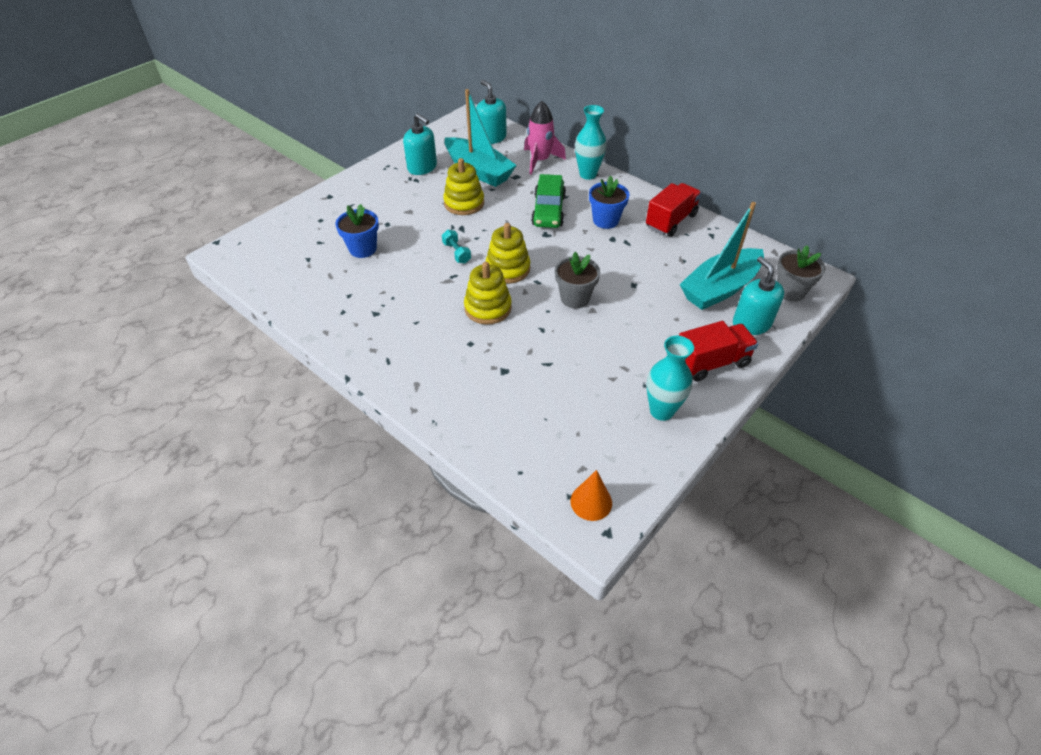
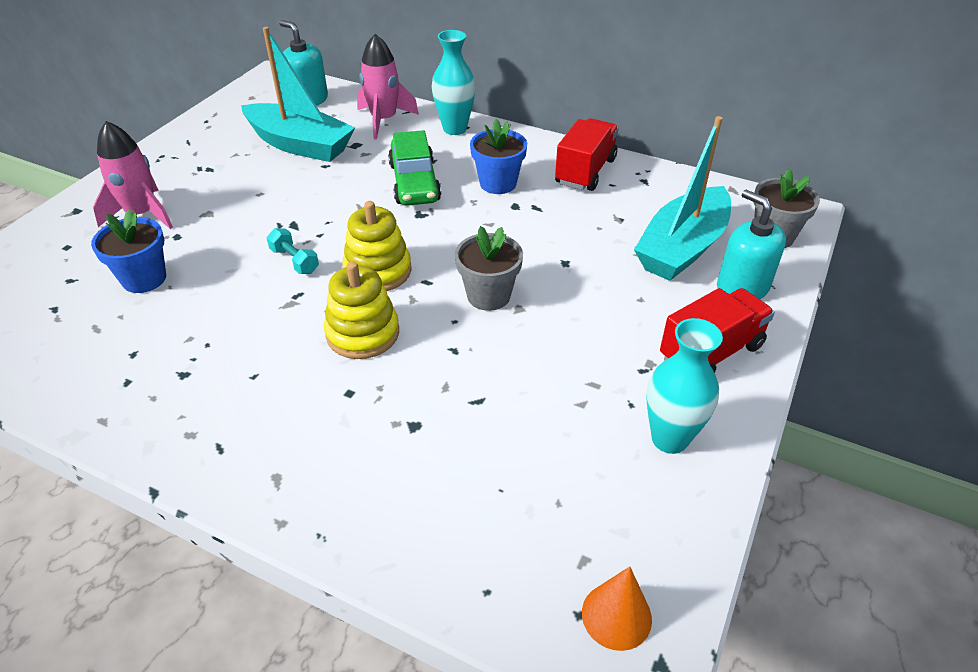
camera: 15 degrees left, 5 degrees down
turquoise soap dispenser [403,113,437,175] -> none
yellow stacking toy [443,158,484,215] -> none
none -> pink rocket [93,121,173,229]

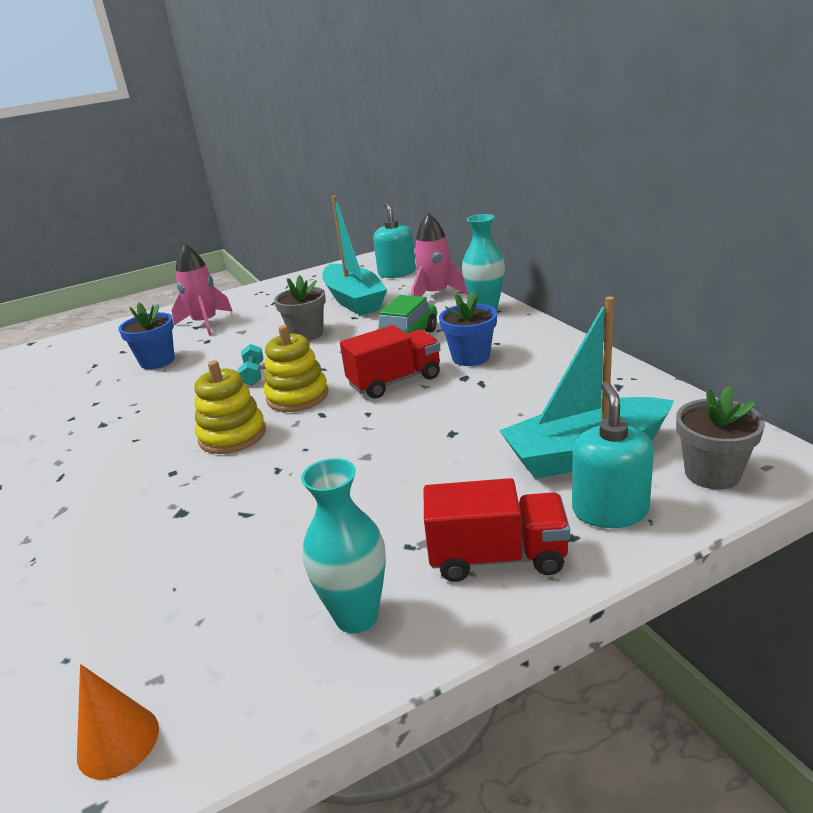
camera: 40 degrees right, 15 degrees down
grey flower pot [455,226,523,311] -> grey flower pot moved to [274,275,326,341]
red truck [555,118,619,191] -> red truck moved to [340,325,440,399]

